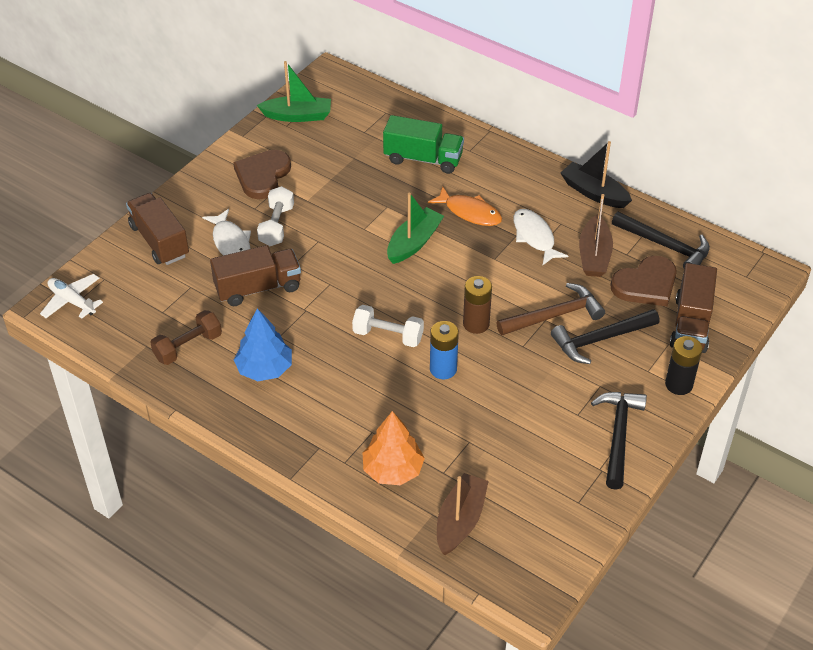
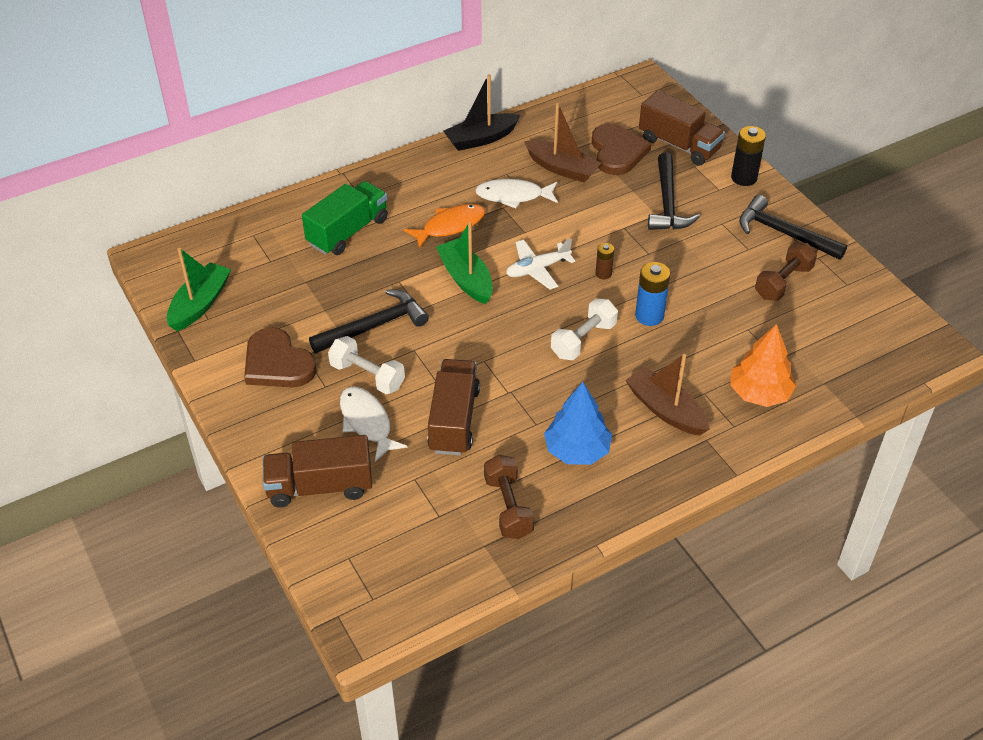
camera: 65 degrees left, 0 degrees up
white plane [40,274,103,319] -> white plane moved to [506,239,575,290]
white fish [202,209,251,256] -> white fish turned 120 degrees counterclockwise [340,387,407,462]
brown boat [437,473,489,555] -> brown boat moved to [625,354,710,436]
brown battery [463,276,492,334] -> brown battery [596,243,614,279], size x0.59
brown hammer [497,283,605,335] -> none
black hammer [612,211,710,268] -> black hammer moved to [309,289,429,353]
none -> brown dumbbell [755,243,817,301]

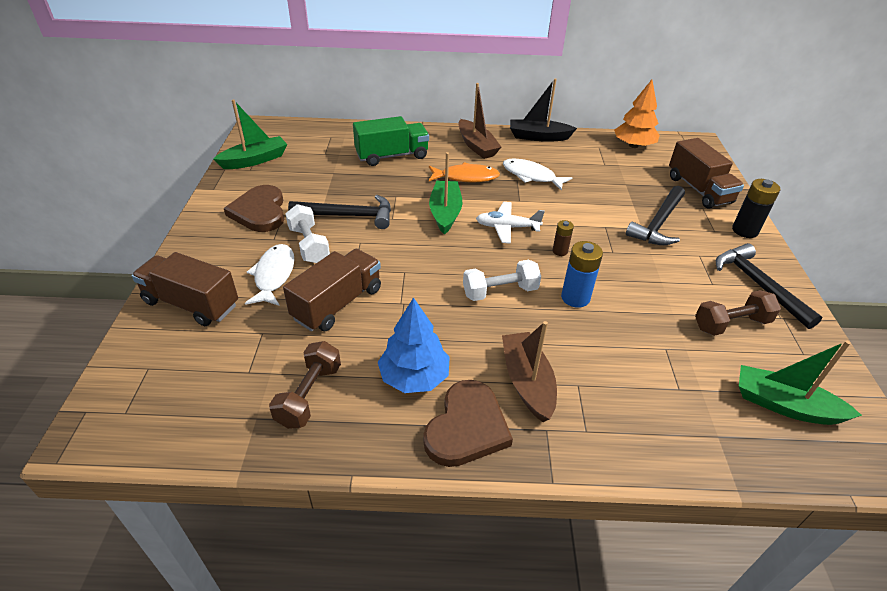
camera: 30 degrees right, 5 degrees down
brown boat [524,103,601,182] -> brown boat moved to [459,83,501,159]
brown heart [591,123,652,175] -> brown heart moved to [423,380,513,467]
orange tree [730,324,796,407] -> orange tree moved to [614,80,660,148]
none -> green boat [739,341,862,425]

